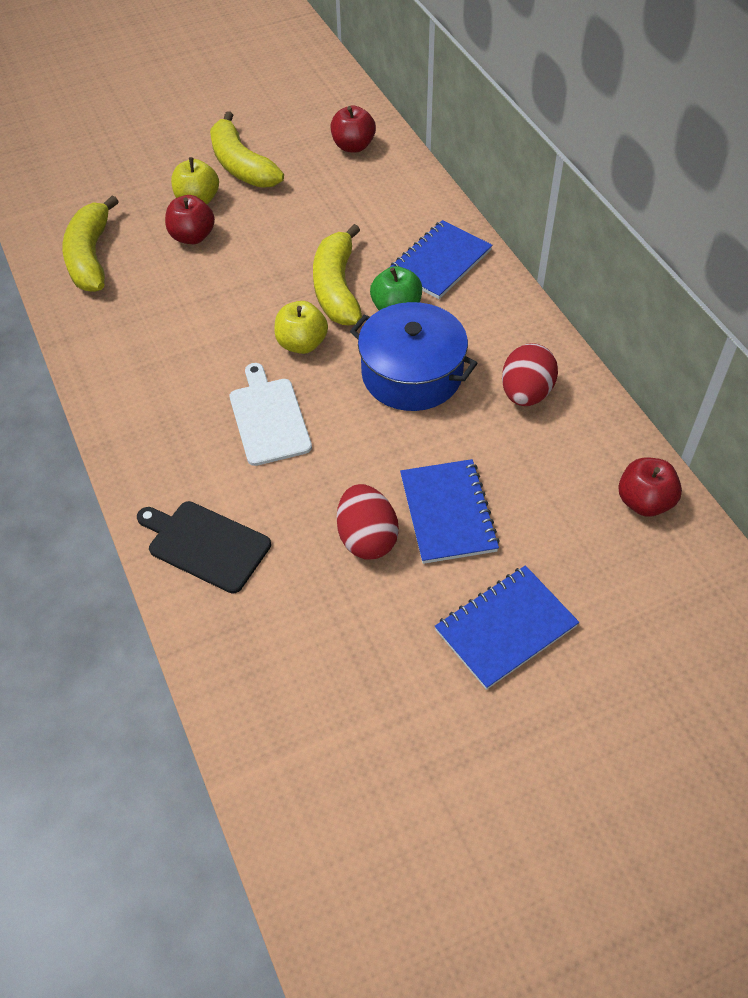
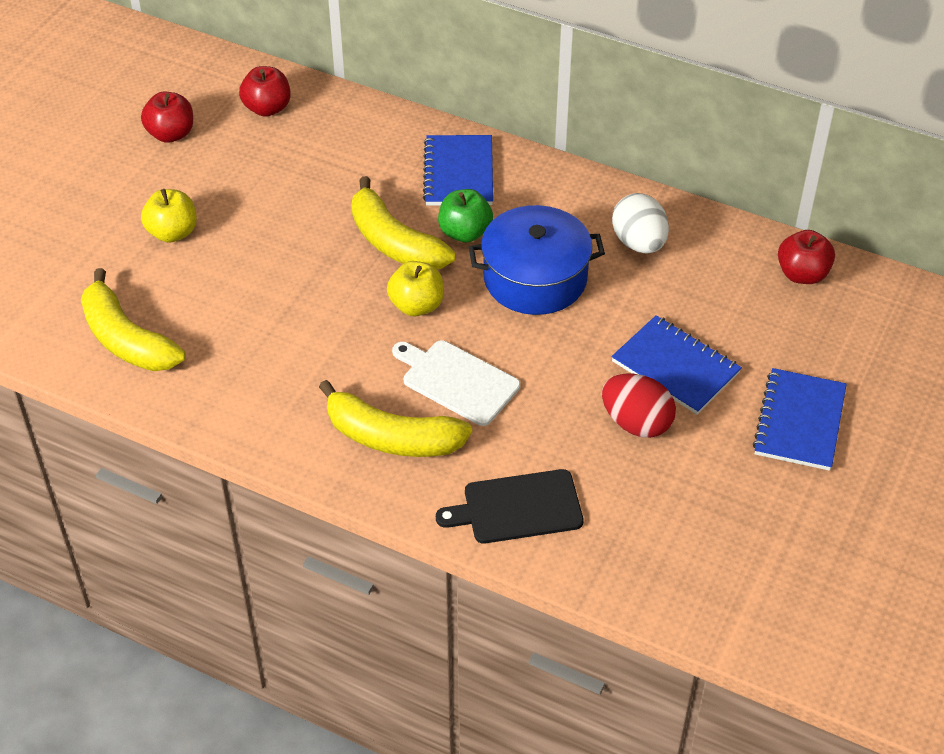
camera: 40 degrees left, 5 degrees down
red apple [165,195,215,244] -> red apple moved to [141,92,193,143]
yellow banana [210,111,284,188] -> yellow banana moved to [319,380,472,457]
red egg [502,343,558,406] -> white egg [612,193,669,254]

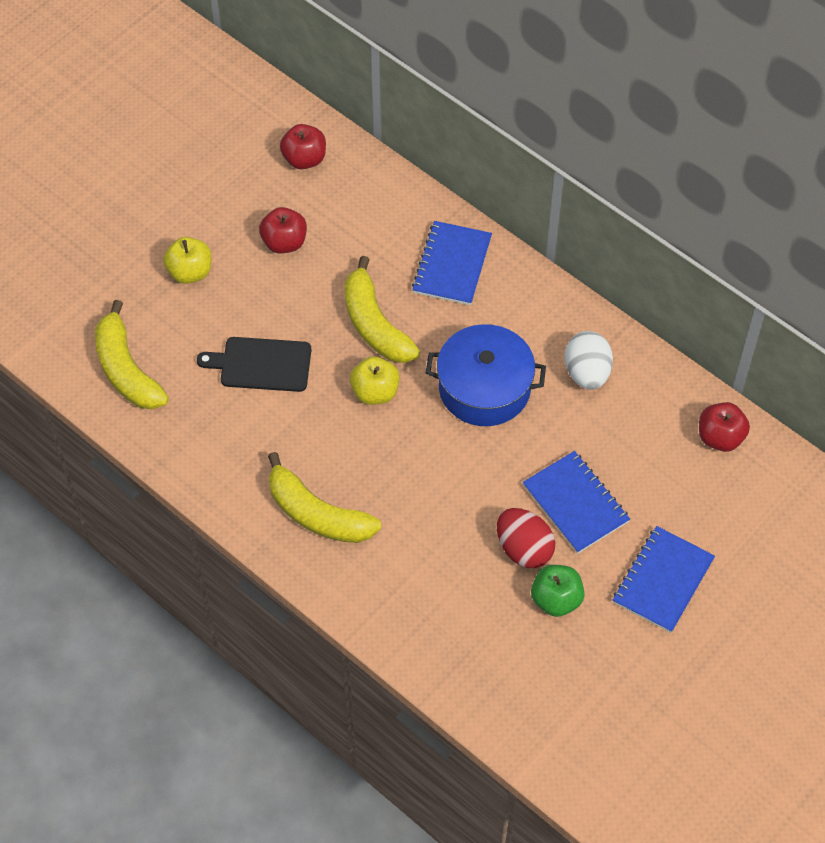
camera: 15 degrees right, 10 degrees up
red apple [141,92,193,143] -> red apple moved to [259,207,307,254]
white cutting board [392,340,520,426] -> none
black cutting board [436,469,584,544] -> black cutting board moved to [197,337,311,392]
green apple [438,189,493,243] -> green apple moved to [531,565,585,617]

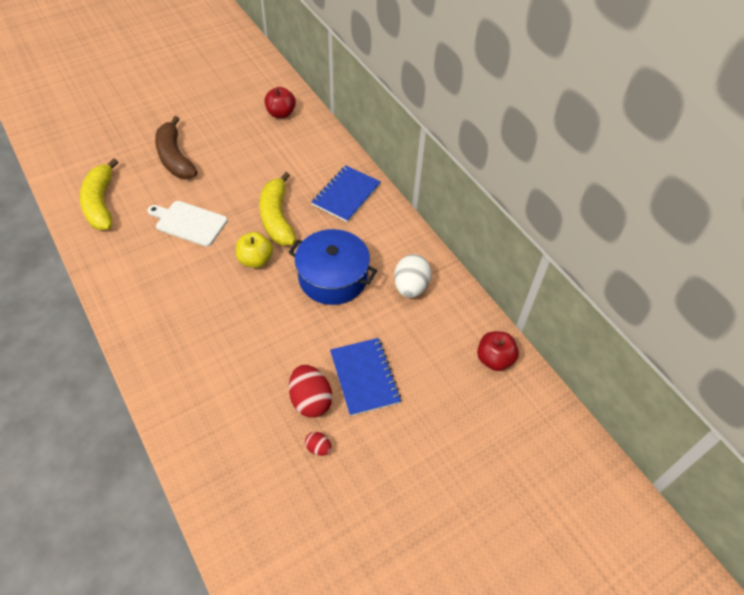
camera: 15 degrees right, 5 degrees down
yellow apple [163,237,211,284] -> brown banana [155,116,197,179]
black cutting board [197,337,311,392] -> white cutting board [147,201,227,247]
red apple [259,207,307,254] -> none
yellow banana [268,452,381,543] -> none
green apple [531,565,585,617] -> red egg [305,432,331,456]
blue notebook [613,526,715,633] -> none

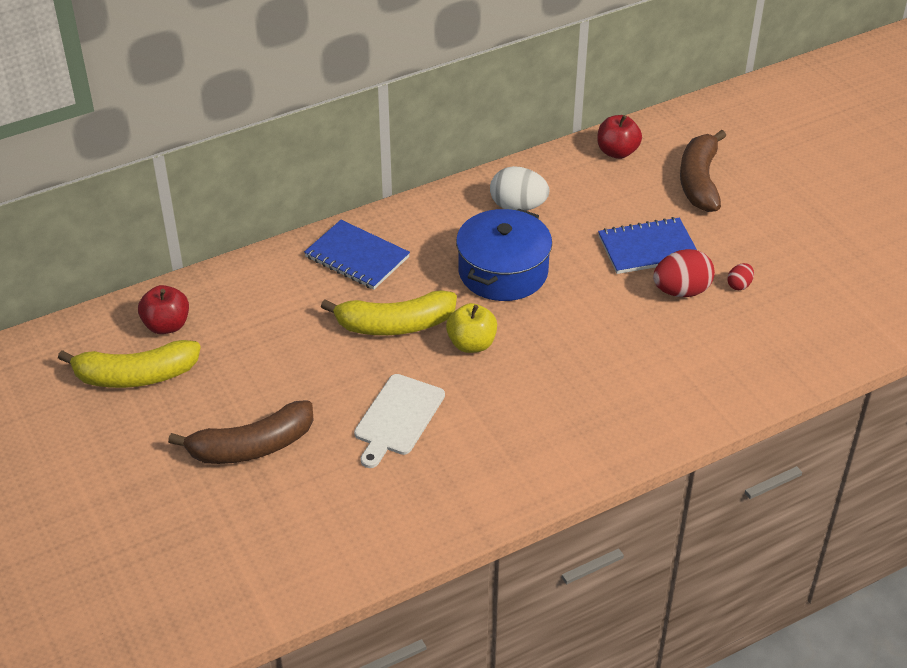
camera: 85 degrees left, 10 degrees down
yellow banana [80,158,118,230] -> yellow banana moved to [58,340,201,388]
none -> brown banana [680,130,726,212]

